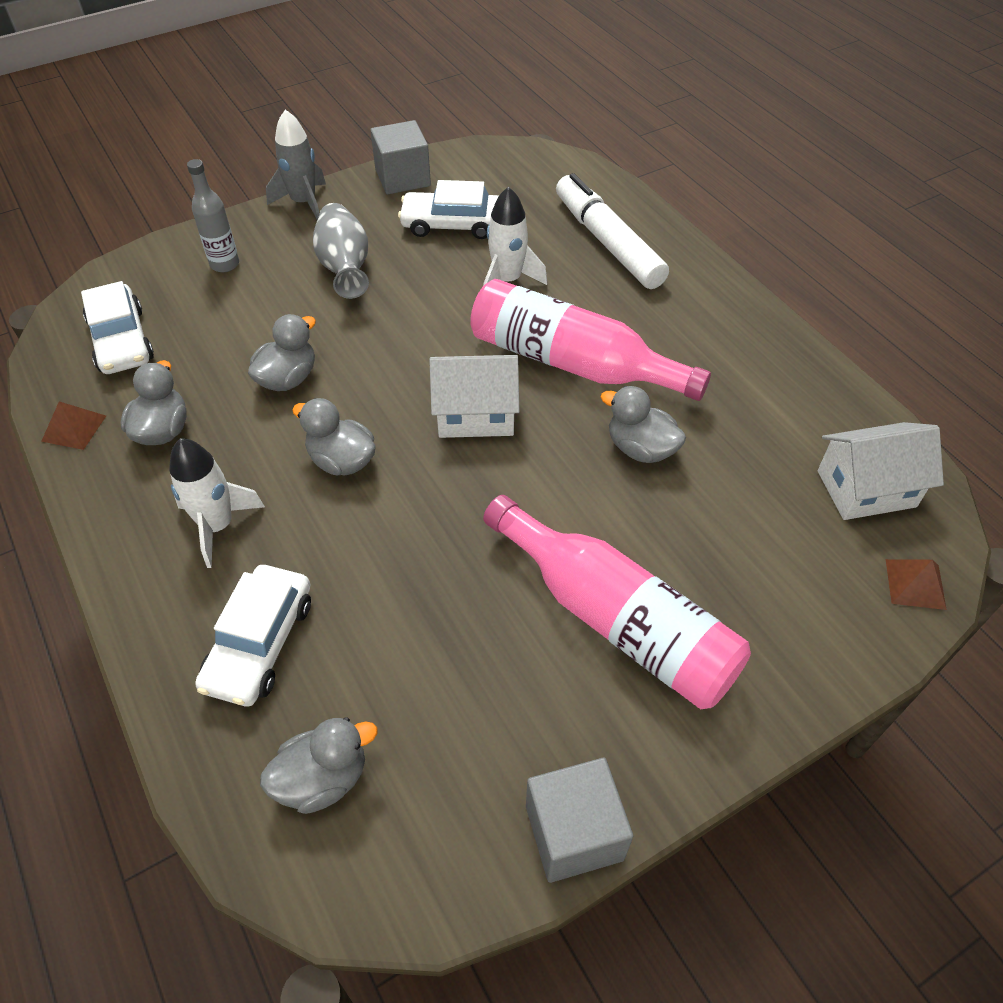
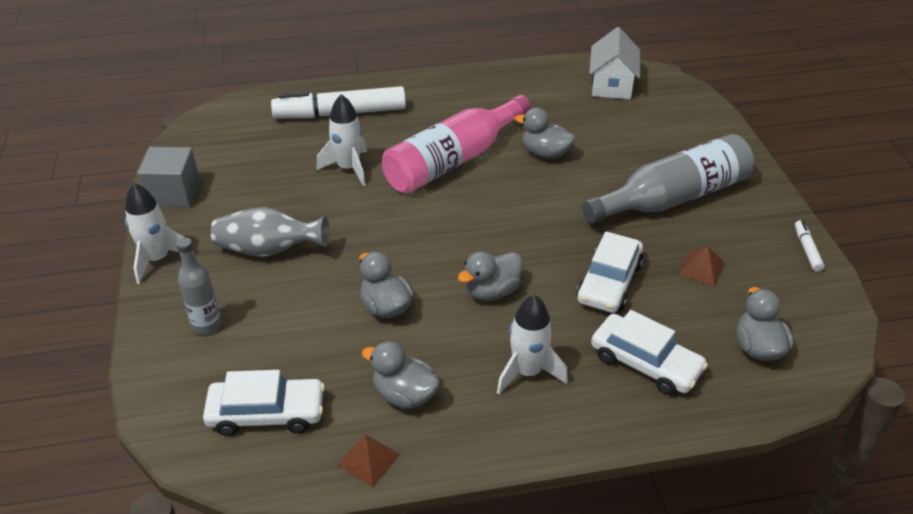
camera: 70 degrees left, 10 degrees down
grey rocket [266,110,326,220] -> white rocket [125,183,195,284]
white car [398,180,499,239] -> white car moved to [576,231,643,313]
white house [429,355,520,438] -> none
pink bottle [483,495,751,709] -> grey bottle [582,134,754,223]
grey cube [526,758,633,883] -> white marker [795,220,824,272]
grey duck [601,386,686,463] -> grey duck turned 60 degrees clockwise [515,108,575,159]
brown pyramid [886,559,947,610] -> brown pyramid moved to [679,246,725,287]

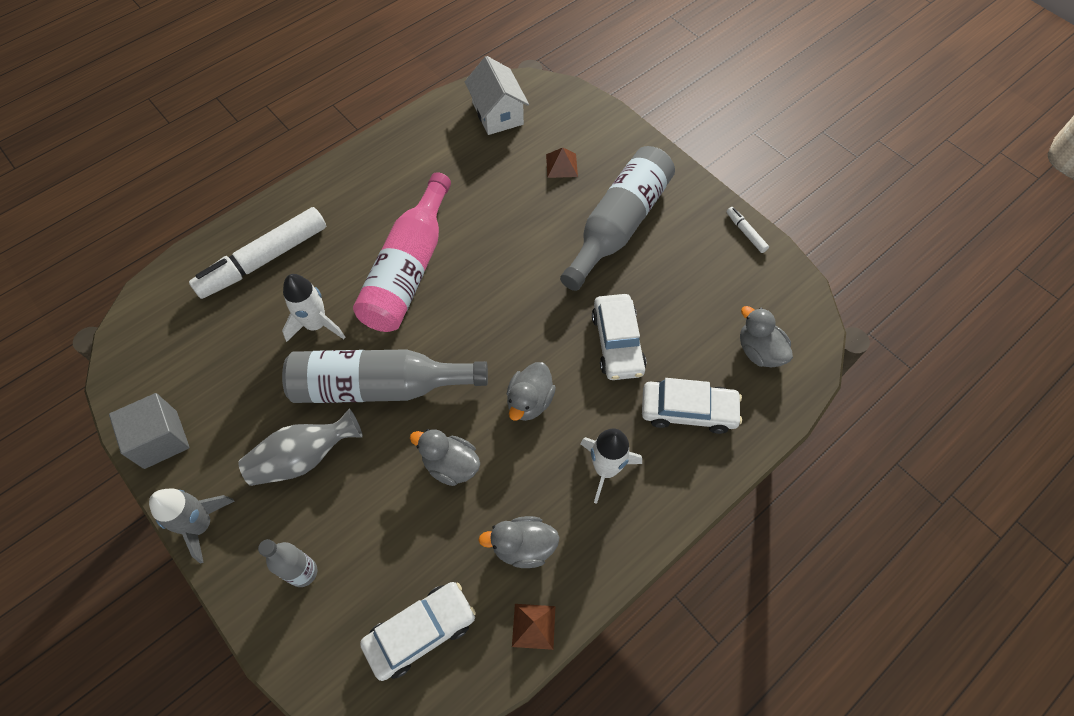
camera: 30 degrees left, 20 degrees up
white rocket [125,183,195,284] -> grey rocket [149,488,234,563]
grey duck [515,108,575,159] -> none
brown pyramid [679,246,725,287] -> brown pyramid moved to [546,148,578,178]
none -> grey bottle [282,349,488,403]

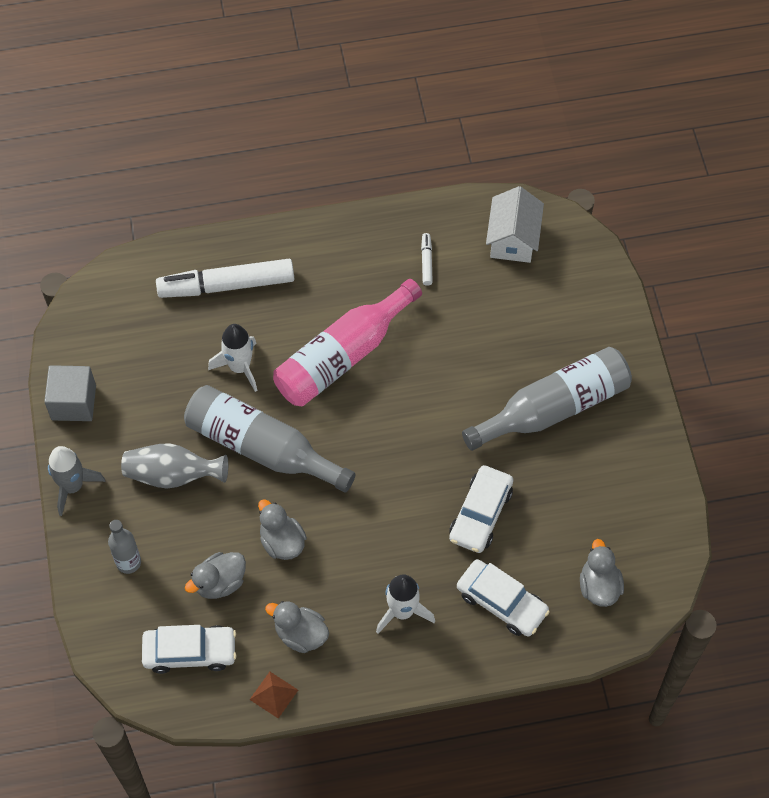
camera: 30 degrees right, 0 degrees up
grey duck [507,362,556,421] -> grey duck moved to [185,552,246,599]
brown pyramid [546,148,578,178] -> none
white marker [726,207,769,253] -> white marker moved to [421,233,433,286]

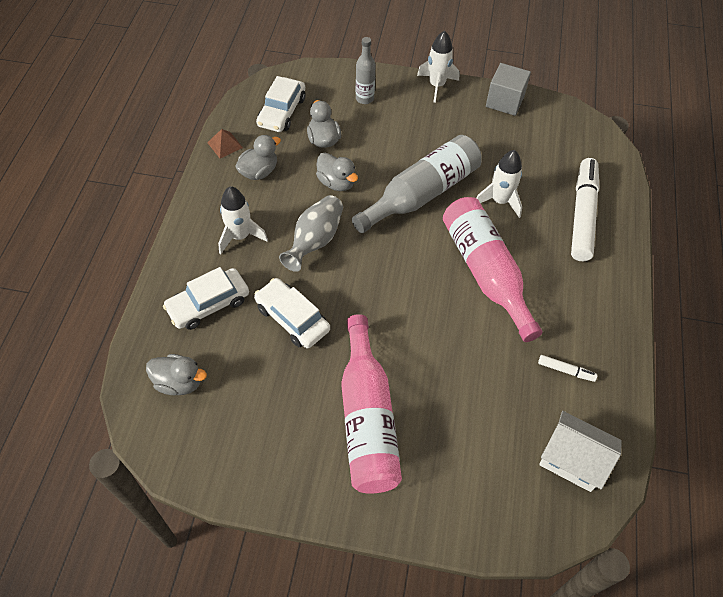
camera: 110 degrees right, 5 degrees down
grey rocket [48,446,106,516] -> white rocket [417,31,459,103]
grey vase [121,443,228,489] -> grey vase moved to [279,195,343,272]
grey duck [258,499,307,560] -> grey duck turned 60 degrees clockwise [316,152,358,191]
grey bottle [462,347,632,451] -> pink bottle [341,314,402,494]

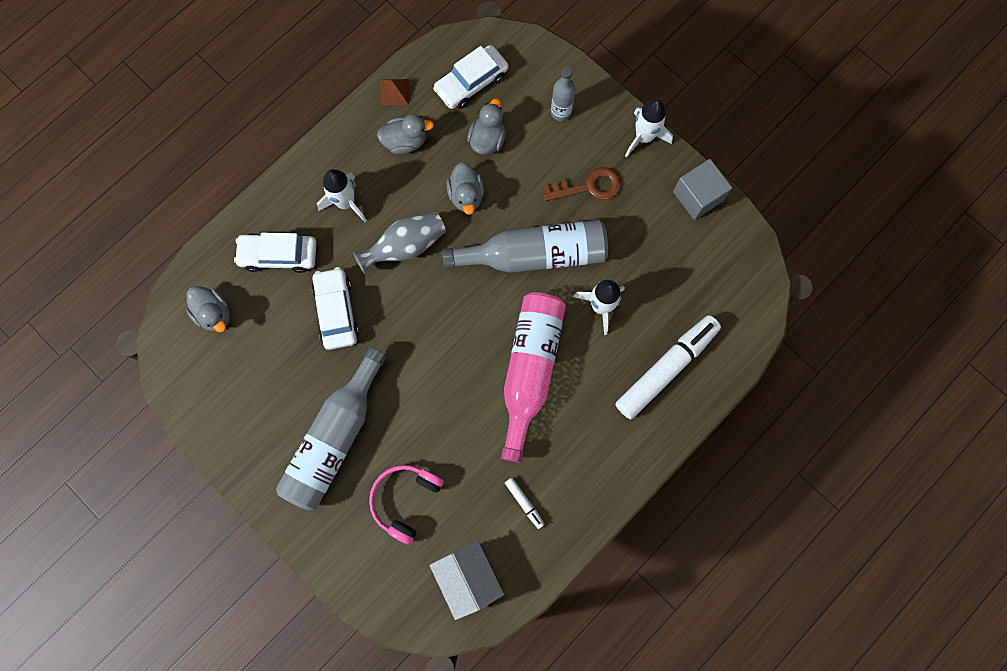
camera: 35 degrees right, 20 degrees up
pink bottle [341,314,402,494] -> grey bottle [276,347,387,511]
none -> pink headphones [369,465,444,545]
none -> brown key [543,167,621,201]

